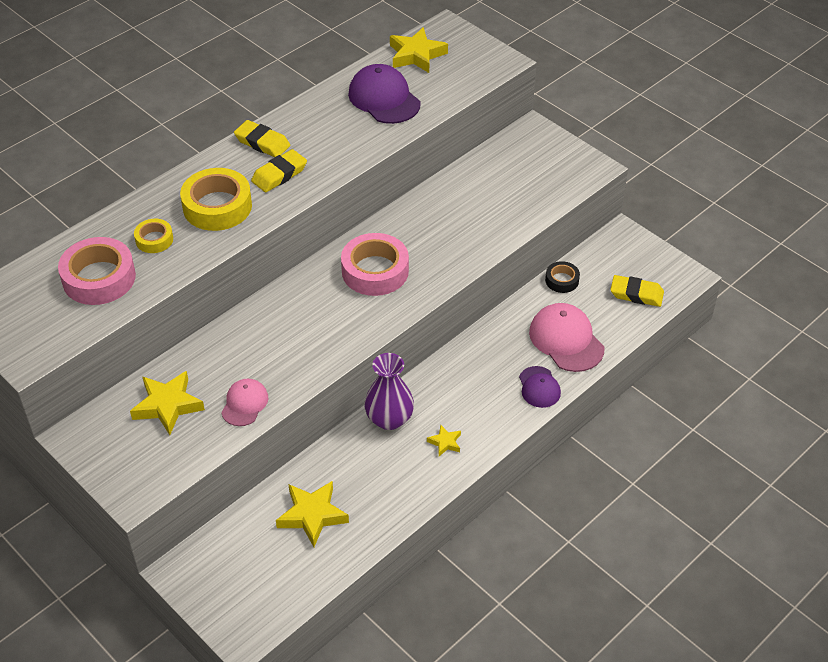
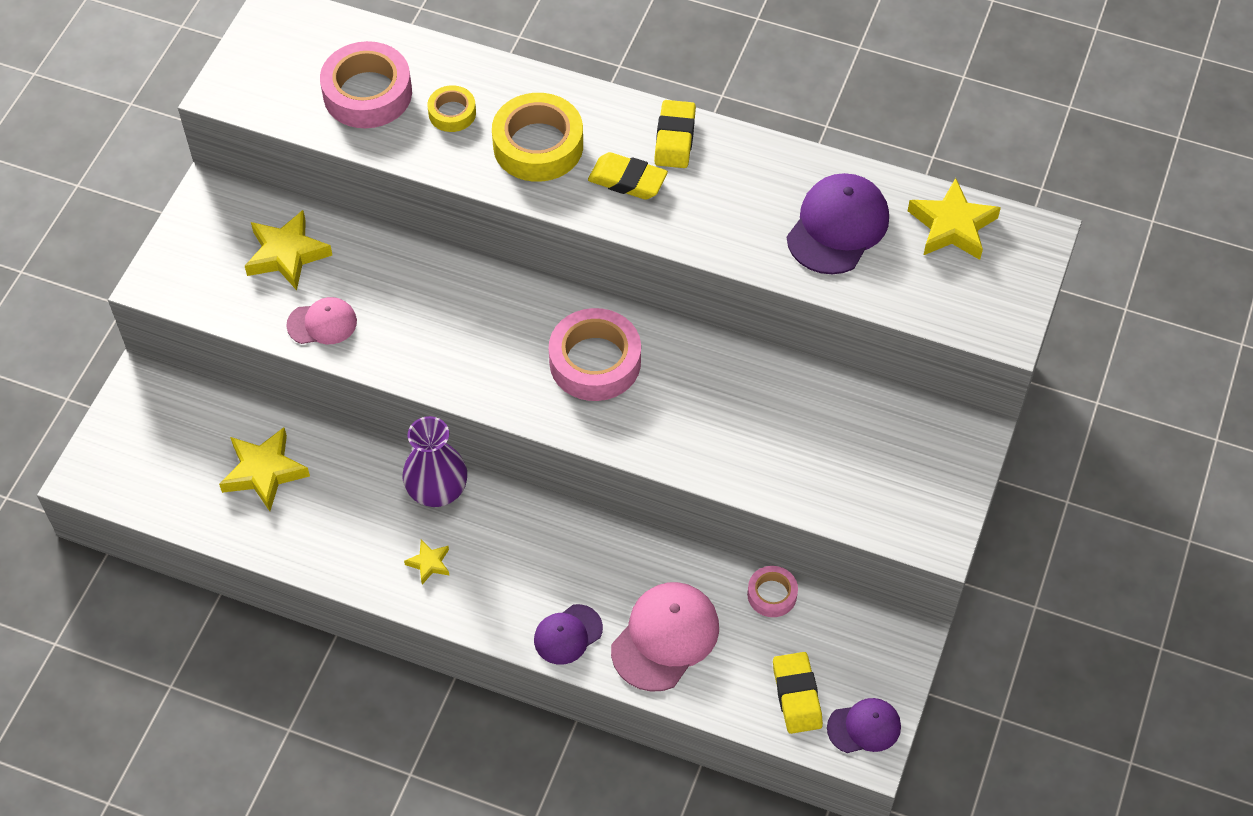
camera: 65 degrees right, 10 degrees up
black tape [545,261,580,293] -> pink tape [747,566,798,617]
none -> purple cap [827,698,901,753]

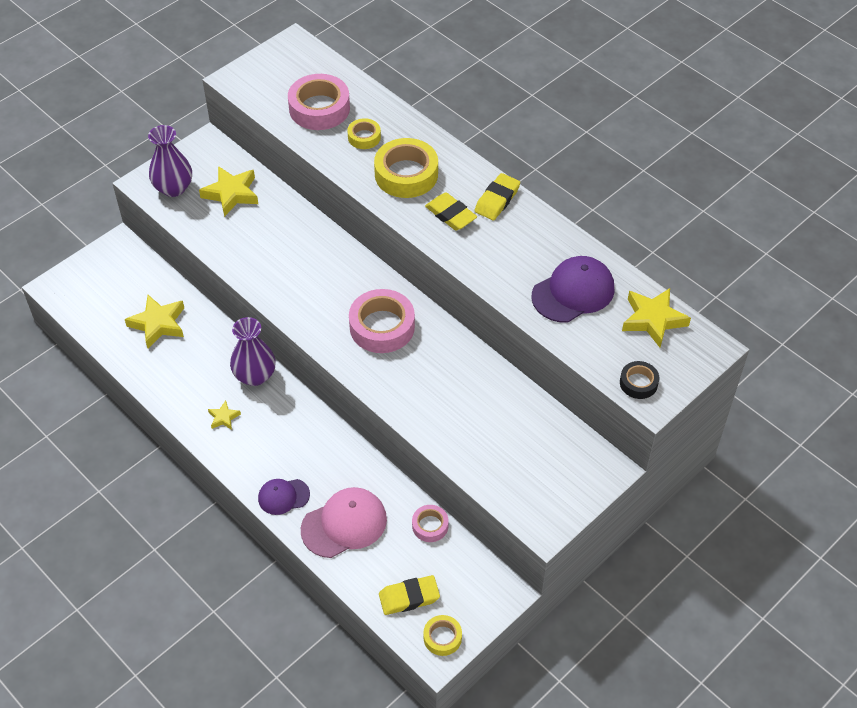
camera: 25 degrees right, 5 degrees down
pink cap [286,297,357,344] -> none
yellow eraser [773,652,823,734] -> yellow eraser turned 60 degrees clockwise [379,575,440,615]
purple cap [827,698,901,753] -> yellow tape [423,615,462,656]
none -> purple vase [148,125,192,197]
none -> black tape [620,361,659,399]

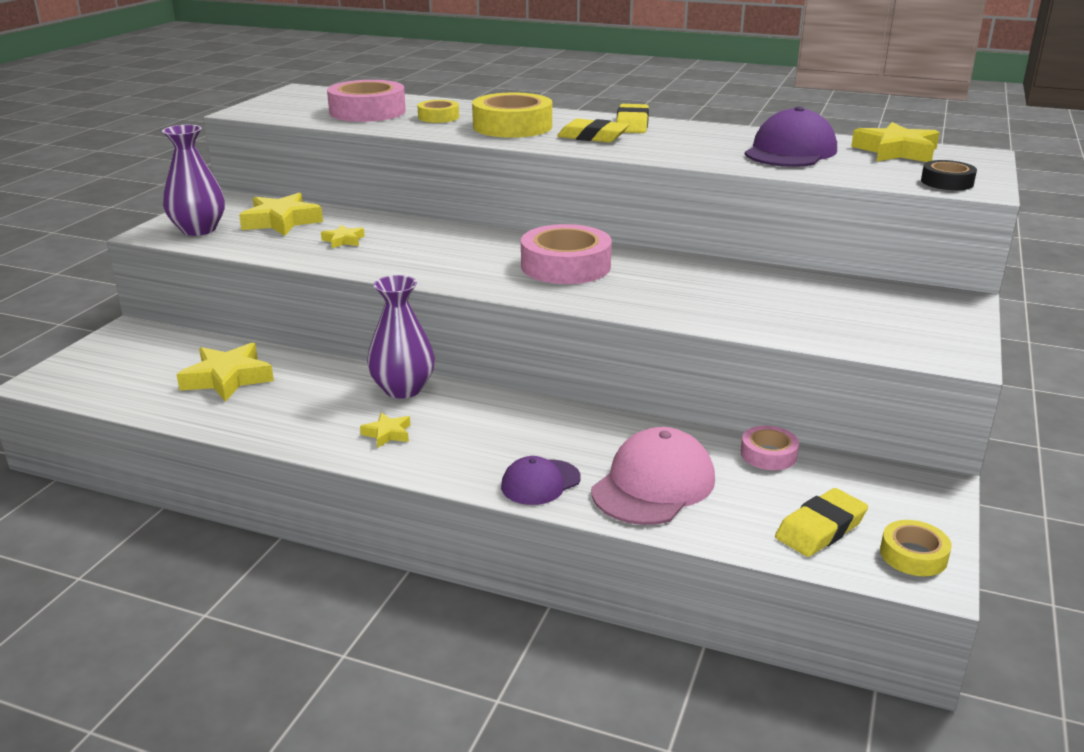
camera: 25 degrees left, 25 degrees down
none -> yellow star [321,225,365,248]

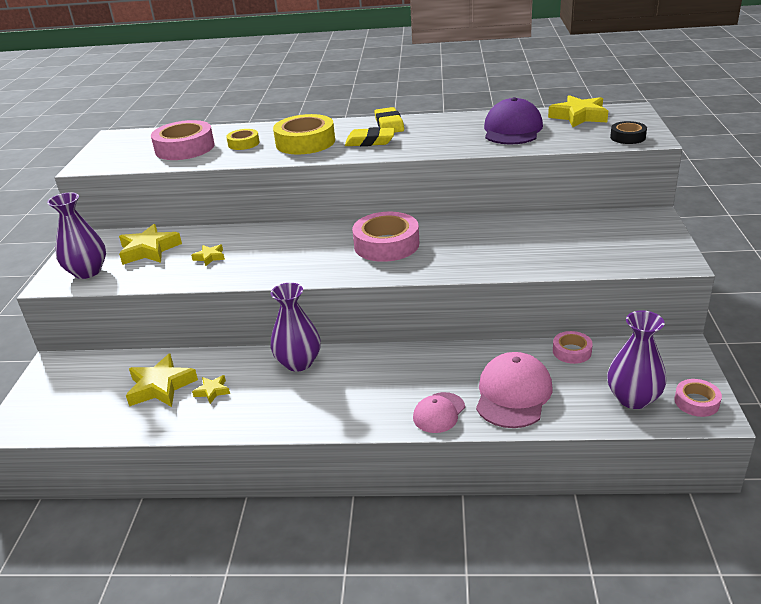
camera: 15 degrees left, 5 degrees up
yellow star [360,413,410,448] -> yellow star moved to [192,375,230,404]
purple cap [501,456,581,505] -> pink cap [413,392,465,433]
yellow eraser [775,488,868,557] -> purple vase [607,311,666,409]
yellow tape [880,520,952,576] -> pink tape [674,379,722,417]

